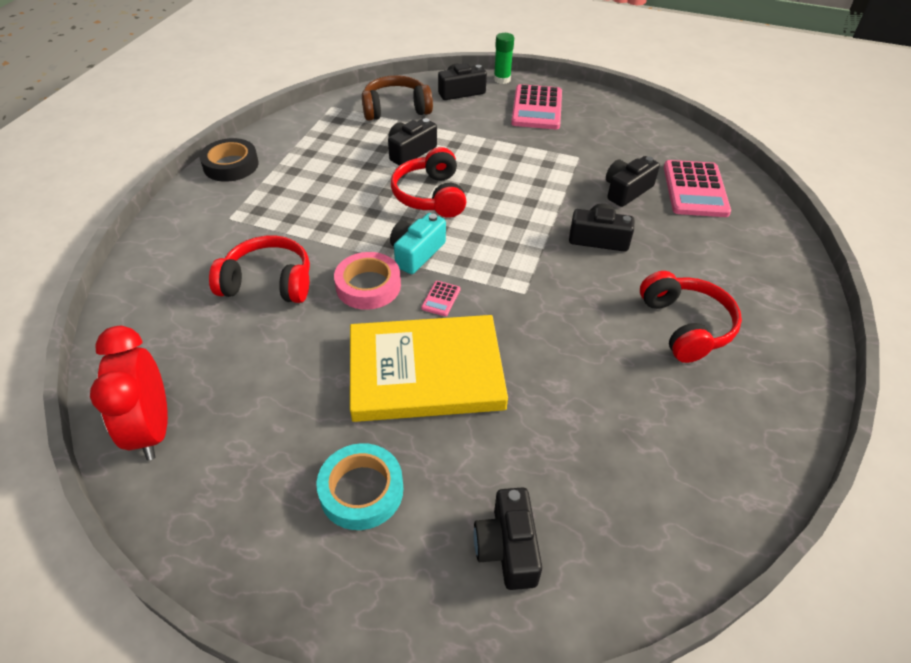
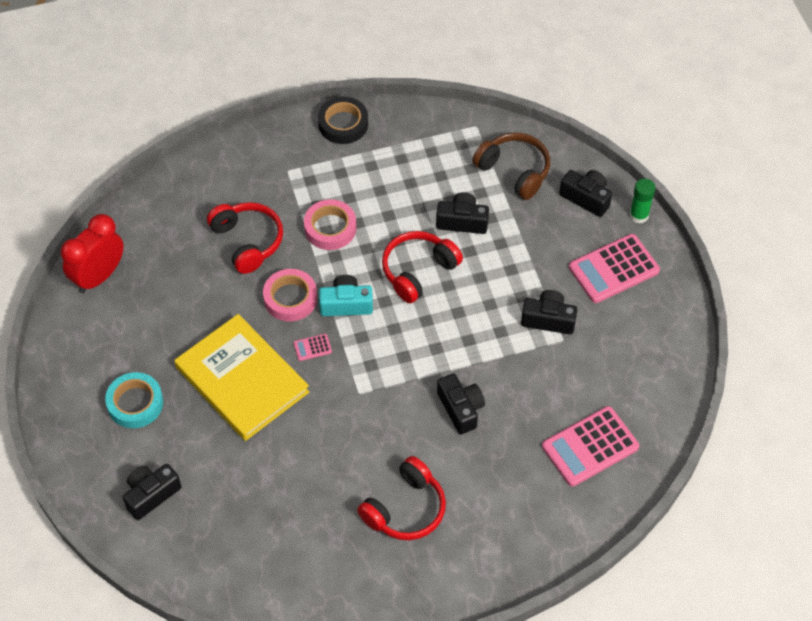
camera: 55 degrees right, 10 degrees up
black camera [606,156,660,207] -> black camera moved to [521,290,577,334]
none -> pink tape [304,199,356,250]

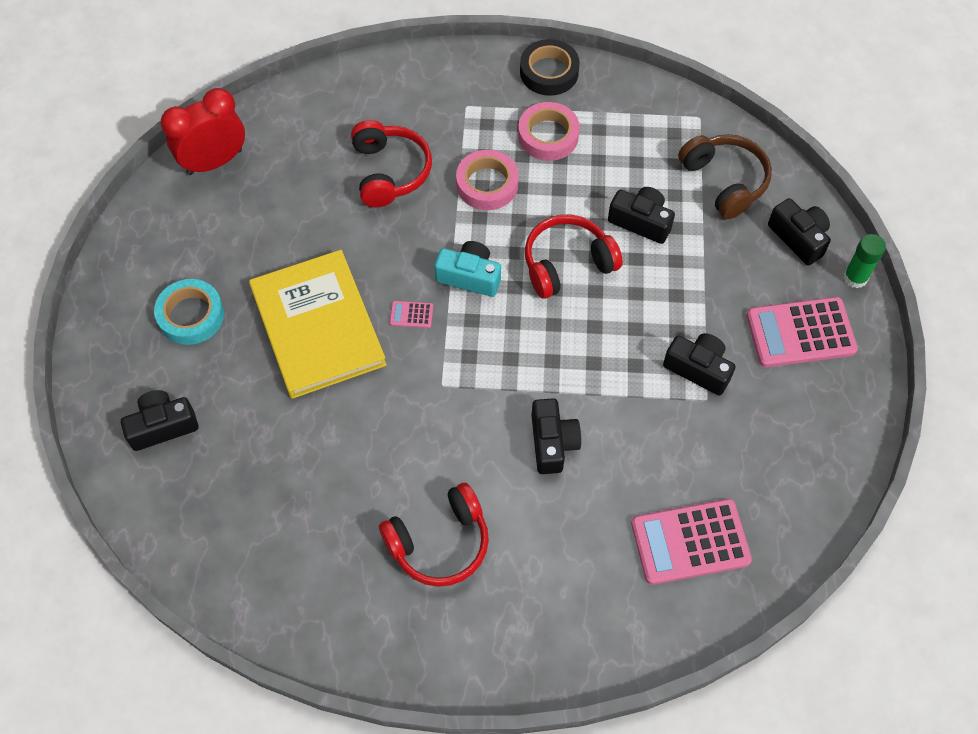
camera: 20 degrees right, 5 degrees up
pink tape [263,269,317,321] -> pink tape moved to [518,102,580,161]

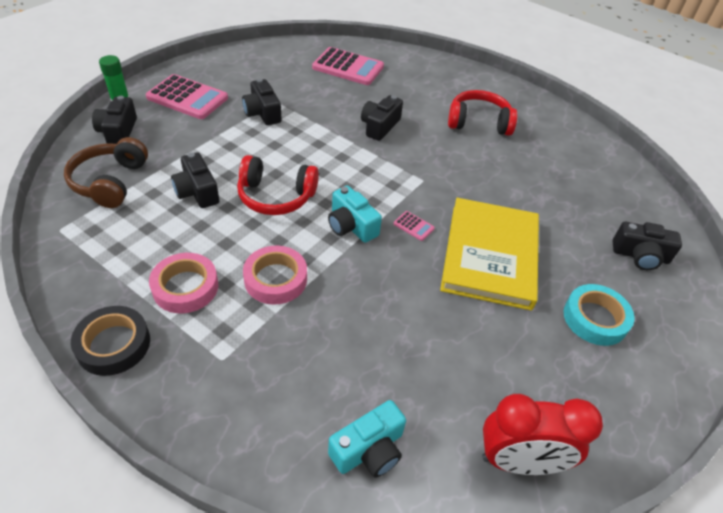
camera: 150 degrees left, 15 degrees down
red headphones [351,120,432,207] -> none
none -> turquoise camera [328,400,406,478]

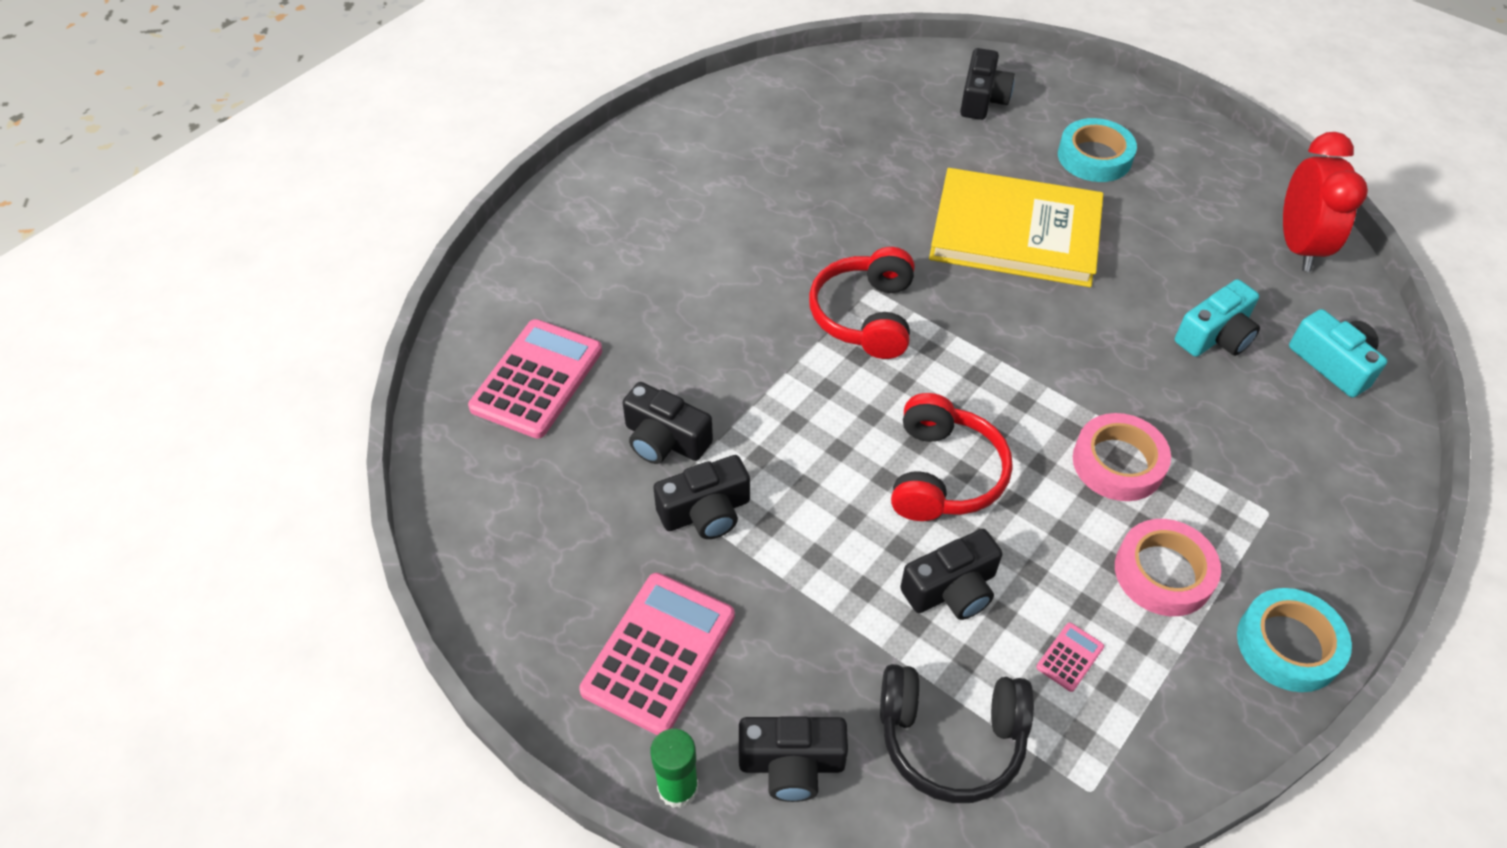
camera: 85 degrees left, 5 degrees up
brown headphones [64,137,148,208] -> black headphones [880,664,1034,803]
black tape [71,306,150,376] -> turquoise tape [1237,588,1352,692]
turquoise camera [328,186,382,243] -> turquoise camera moved to [1175,279,1260,357]
black camera [361,95,403,141] -> black camera moved to [623,382,713,464]
pink calculator [394,211,435,241] -> pink calculator moved to [1036,622,1104,692]
red headphones [448,90,517,136] -> red headphones moved to [809,247,914,359]

